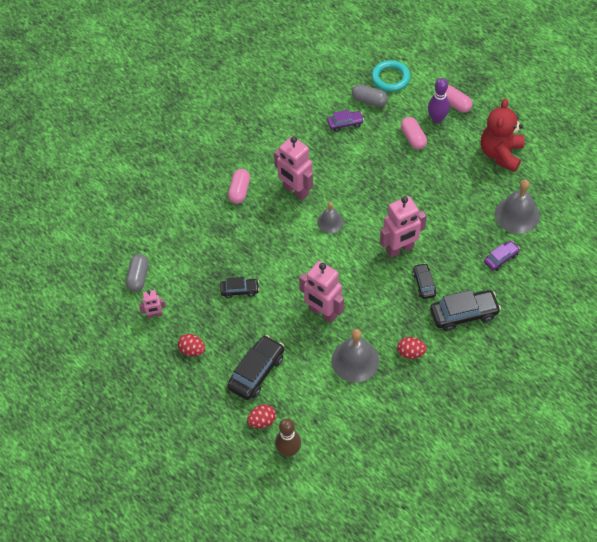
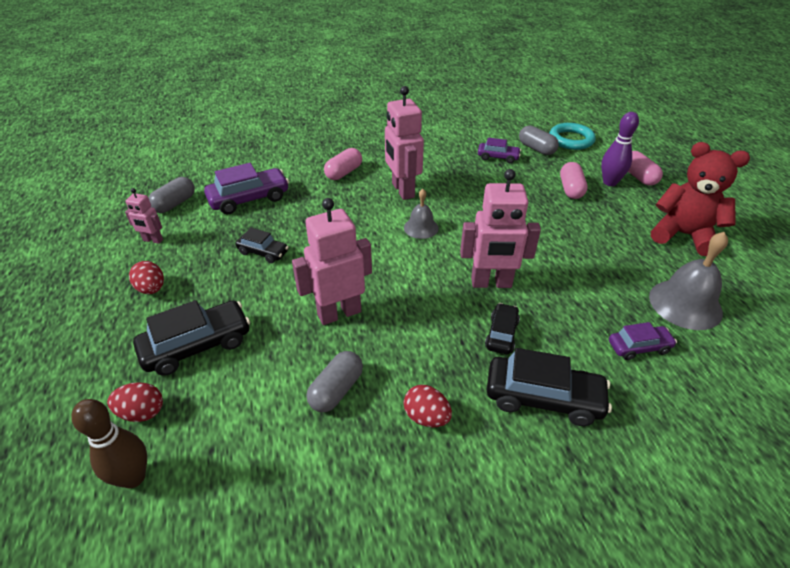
camera: 25 degrees right, 15 degrees down
pink robot [299,261,344,323] -> pink robot turned 90 degrees clockwise [292,198,372,325]
grey bell [331,329,379,382] -> grey capsule [307,351,363,412]
red teddy bear [481,98,524,172] -> red teddy bear turned 75 degrees clockwise [651,142,750,256]
none -> purple car [204,163,289,214]

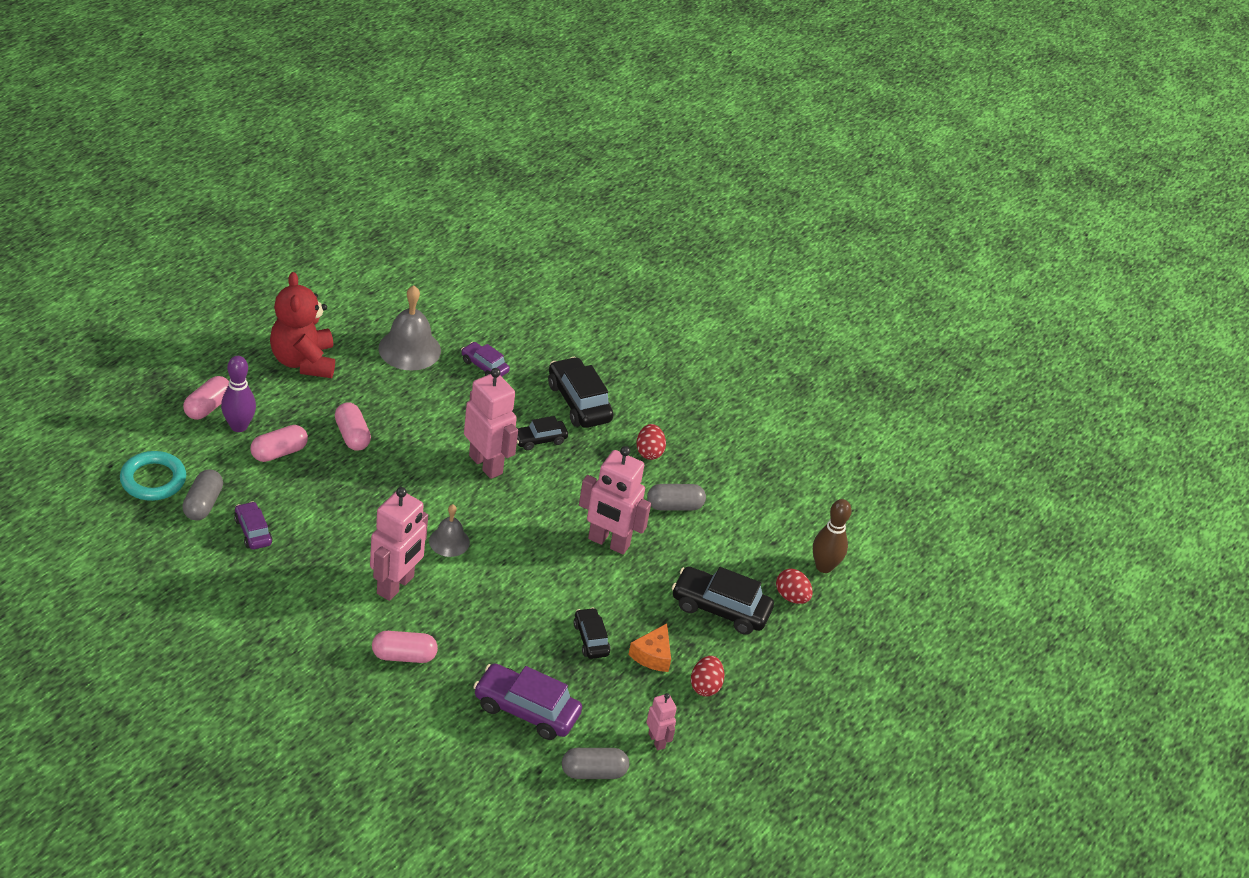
camera: 135 degrees left, 0 degrees up
none -> pink capsule [335,402,371,451]
none -> orange cheese [628,624,671,672]

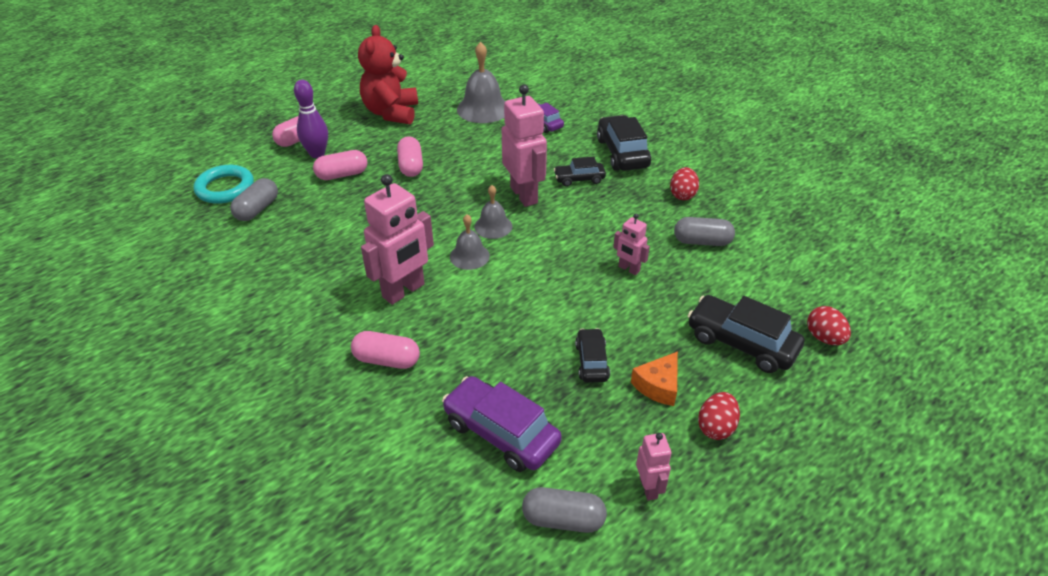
camera: 20 degrees right, 0 degrees up
purple car [234,501,272,550] -> none
pink robot [579,446,651,554] -> pink robot [613,214,650,275], size x0.51
brown bowling pin [813,499,852,573] -> none
none -> grey bell [474,185,513,239]

